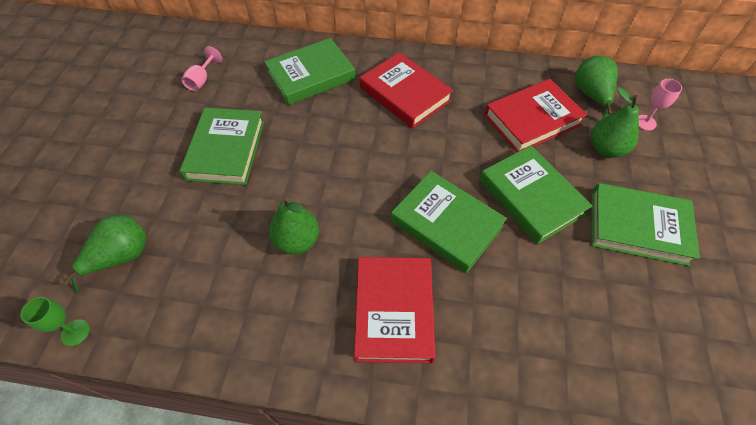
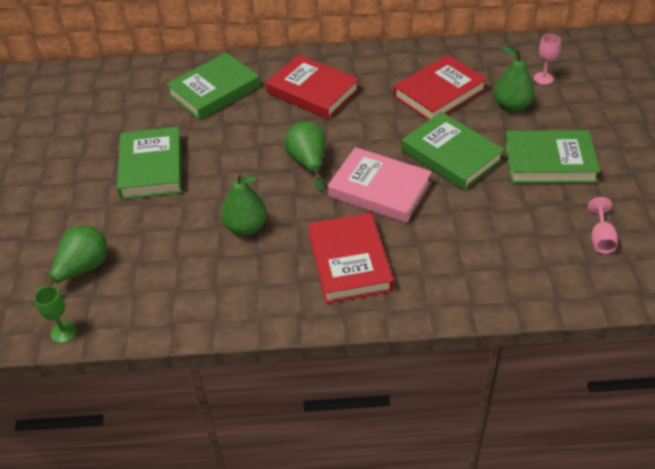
camera: 10 degrees left, 10 degrees down
pink goblet [181,46,222,91] -> pink goblet moved to [588,197,618,254]
green book [391,171,507,273] -> pink book [328,147,432,223]
green pear [575,56,618,119] -> green pear moved to [284,121,326,191]

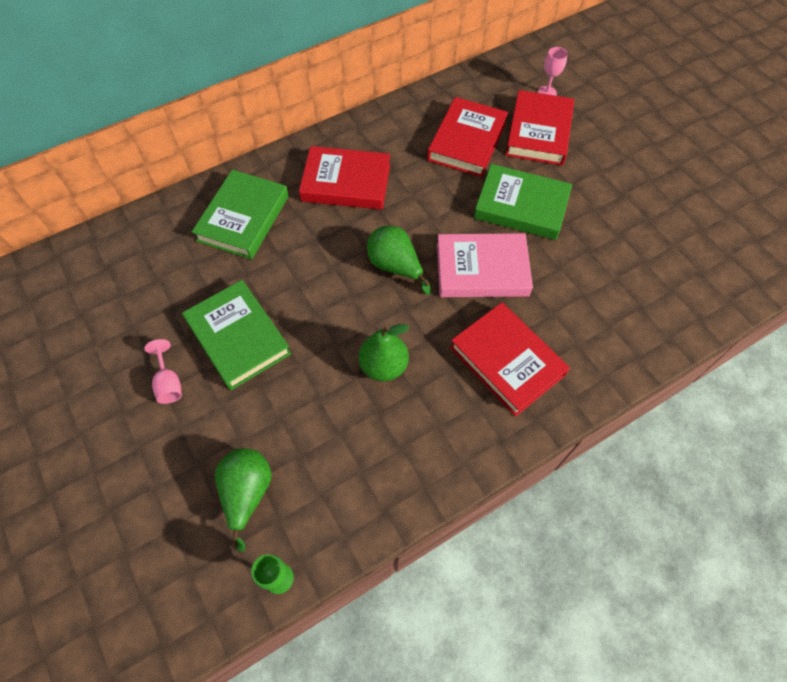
camera: 30 degrees left, 15 degrees up
green pear [493,46,535,112] -> red book [505,90,574,165]
green book [504,130,600,183] -> none
pink goblet [588,197,618,254] -> pink goblet moved to [144,339,182,404]

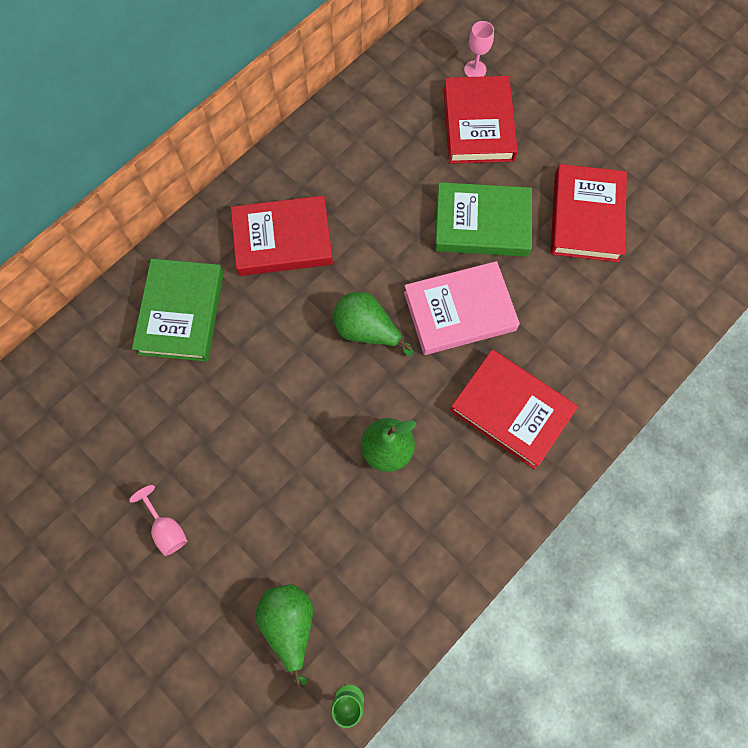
camera: 15 degrees left, 10 degrees up
green book [182,280,291,390] -> none
red book [427,97,508,177] -> red book moved to [550,164,627,262]

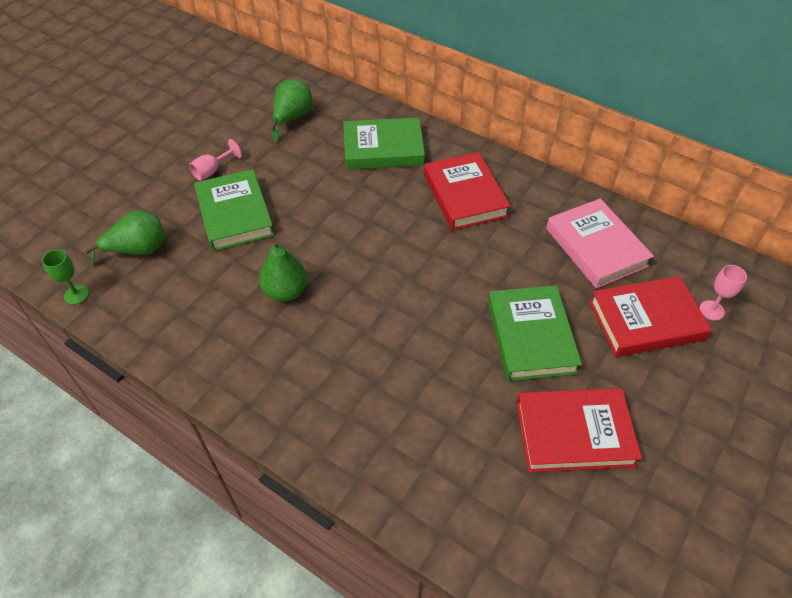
camera: 80 degrees right, 20 degrees down
green pear [333,292,413,356] -> green pear moved to [271,79,312,143]
pink book [404,261,520,355] -> pink book moved to [546,199,654,289]
red book [450,349,578,469] -> none
none -> green book [194,169,275,251]

